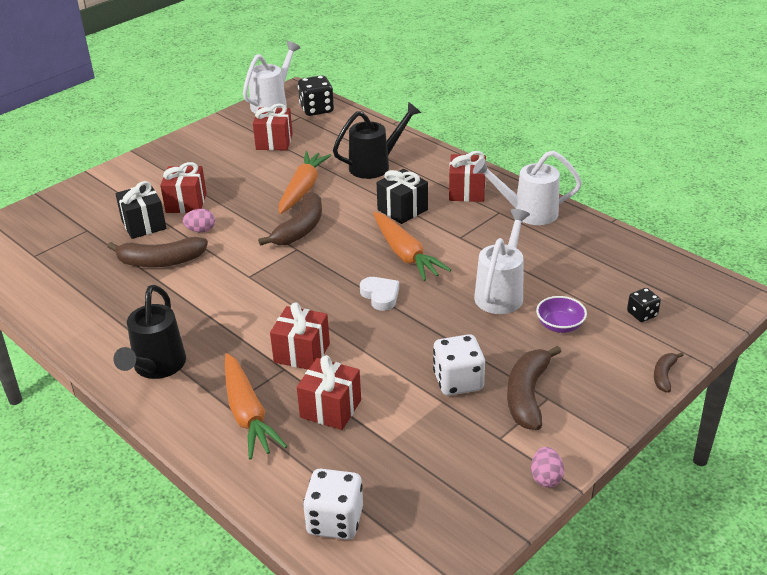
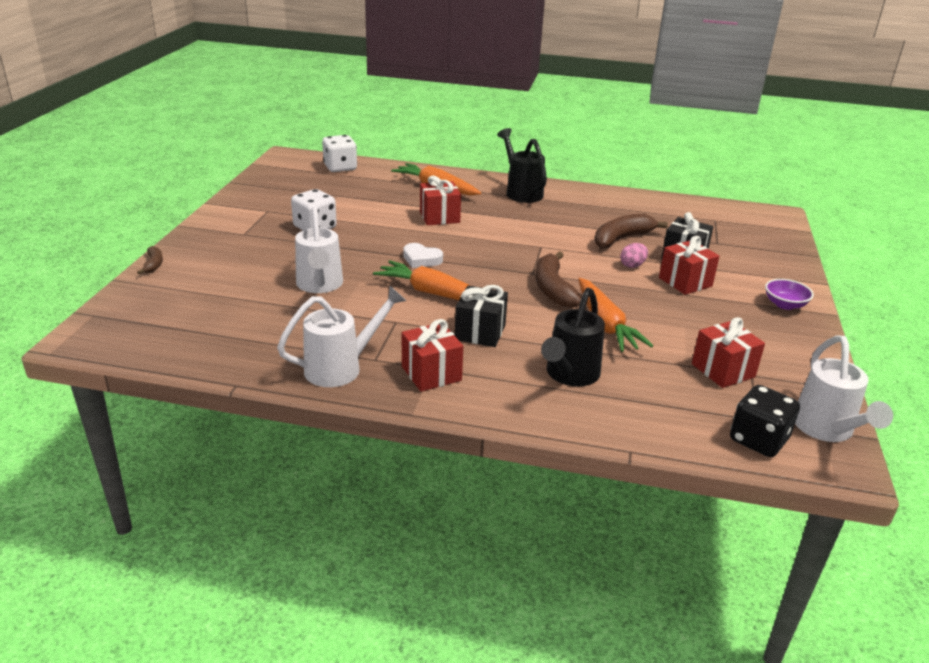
camera: 145 degrees right, 5 degrees down
red gift [297,355,361,430] -> none
brown banana [507,346,561,430] -> none
pink egg [531,447,564,488] -> none
purple bowl [536,296,587,333] -> purple bowl moved to [765,279,814,310]
black dice [627,288,661,322] -> none

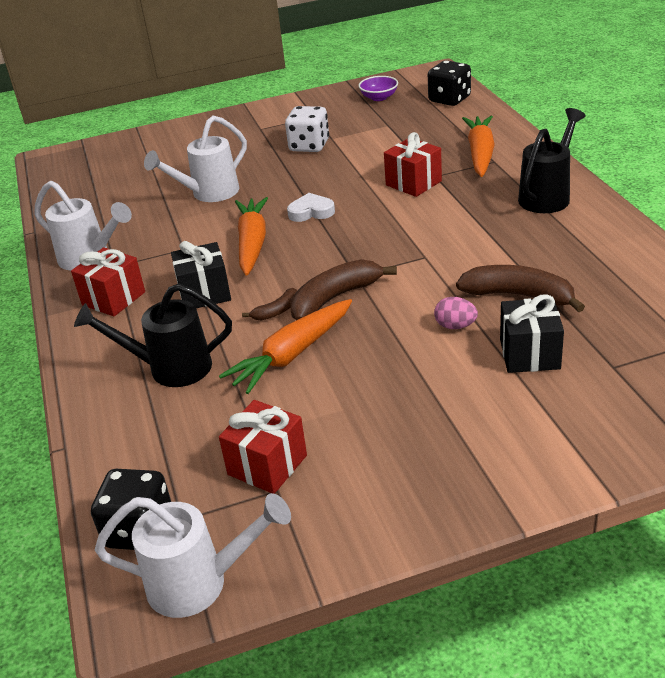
camera: 65 degrees right, 5 degrees up
brown banana [137,246,163,274] -> brown banana moved to [242,288,297,321]
white dice [322,135,357,172] -> black dice [428,60,471,106]
white heart [403,243,443,268] -> white heart turned 90 degrees clockwise [287,193,335,222]
red gift [659,236,720,295] -> none
purple bowl [765,279,814,310] -> purple bowl moved to [358,76,398,101]
white watering can [795,335,893,442] -> white watering can turned 150 degrees counterclockwise [95,493,291,618]

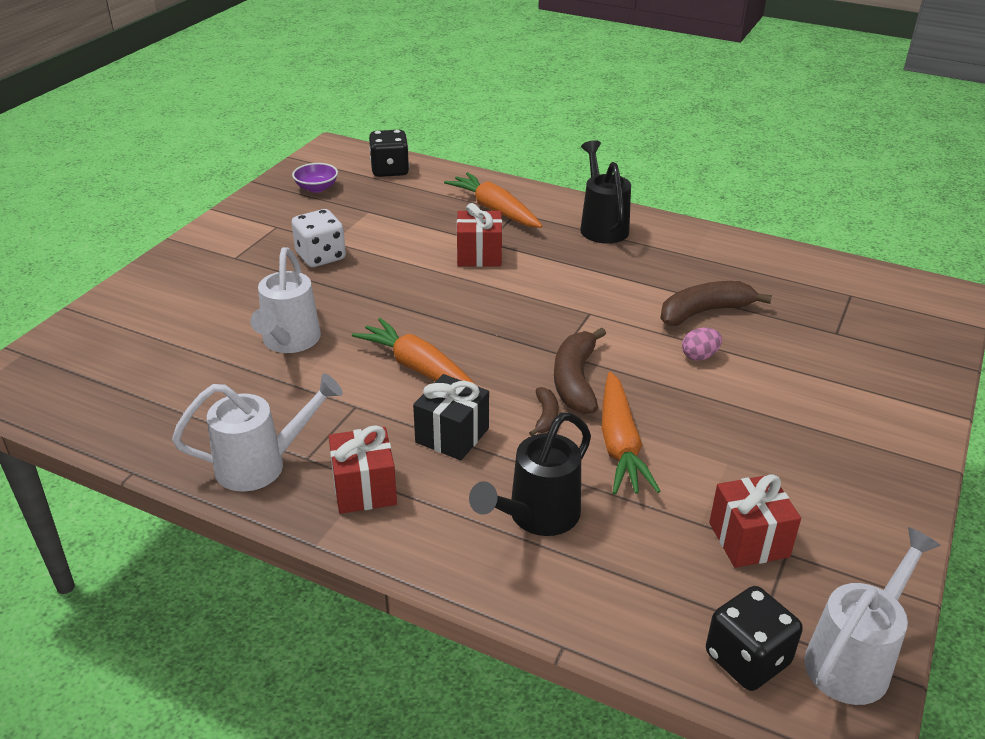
camera: 50 degrees left, 0 degrees up
white heart [287,193,335,222] -> none
black gift [500,294,564,373] -> none

